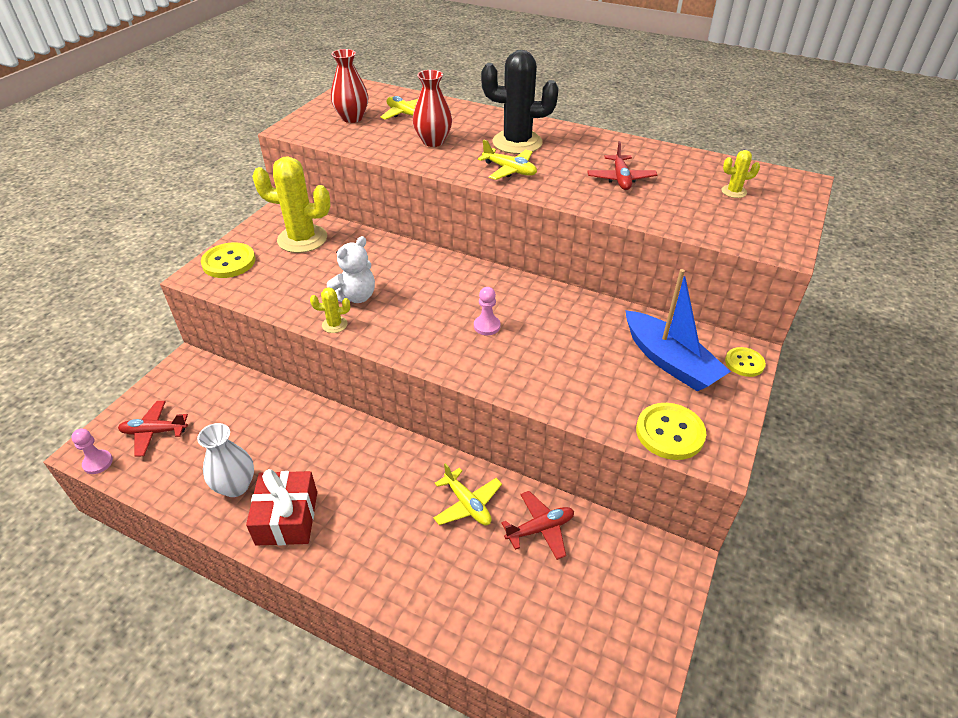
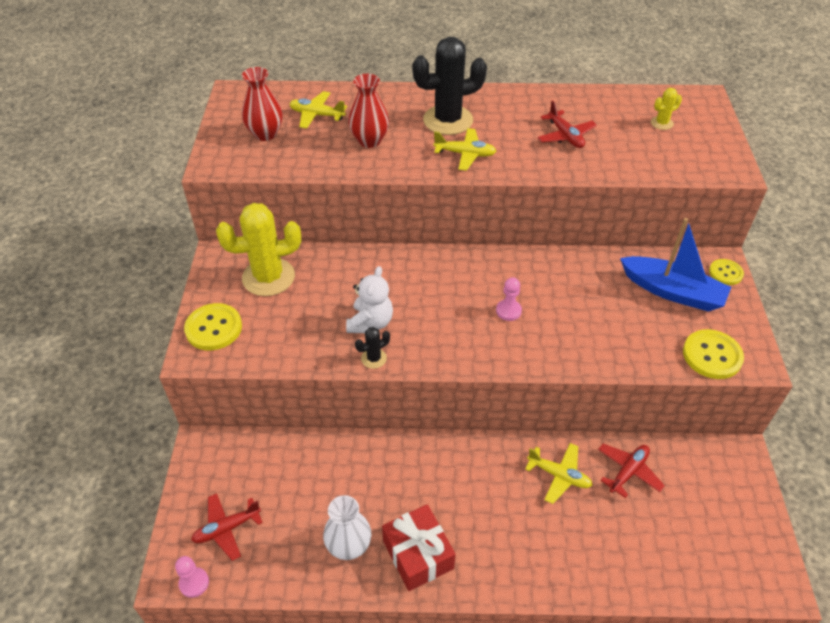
camera: 25 degrees left, 5 degrees up
yellow cactus [310,287,350,333] -> black cactus [355,327,390,369]

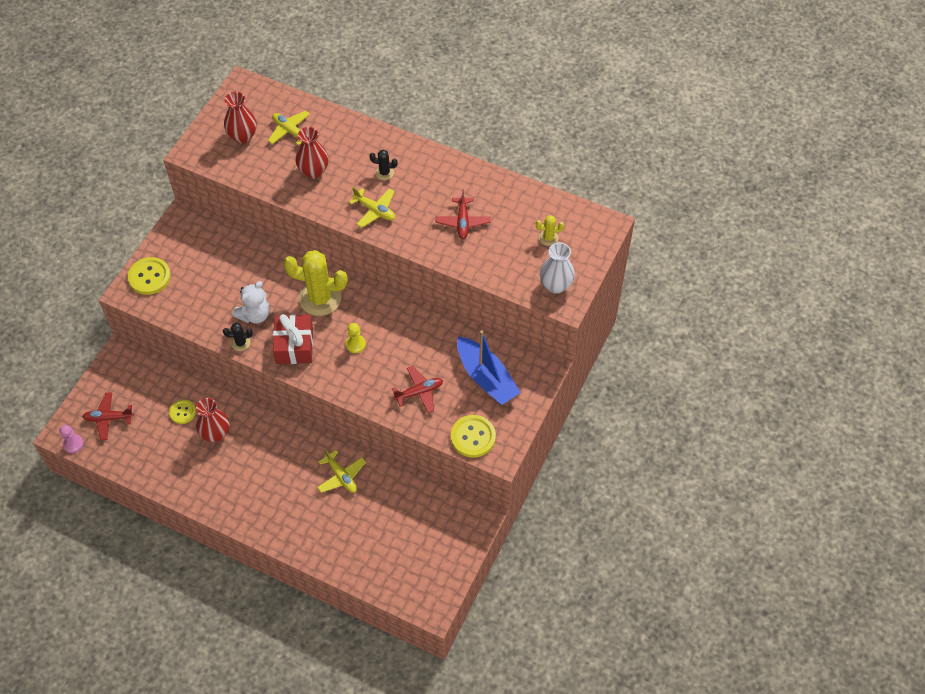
camera: 25 degrees right, 10 degrees up
yellow cactus [216,203,301,296] -> yellow cactus moved to [283,250,347,316]
white vase [323,495,372,560] -> white vase moved to [540,242,575,294]
red gift [382,504,455,591] -> red gift moved to [273,314,313,364]
black cactus [412,37,487,135] -> black cactus [370,150,398,180], size x0.45
pink pawn [496,277,522,321] -> yellow pawn [346,323,366,353]
red plane [598,444,665,498] -> red plane moved to [392,366,443,413]
yellow button [709,259,744,285] -> yellow button moved to [169,400,196,424]
none -> red vase [196,398,230,442]

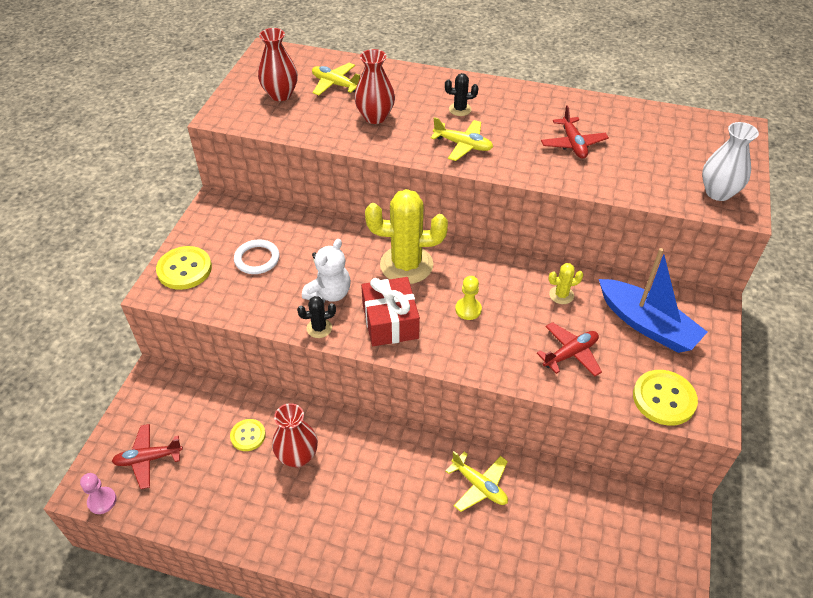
camera: 10 degrees left, 10 degrees down
yellow cactus [536,215,564,246] -> yellow cactus moved to [548,263,584,304]
none -> white ring [234,239,280,274]

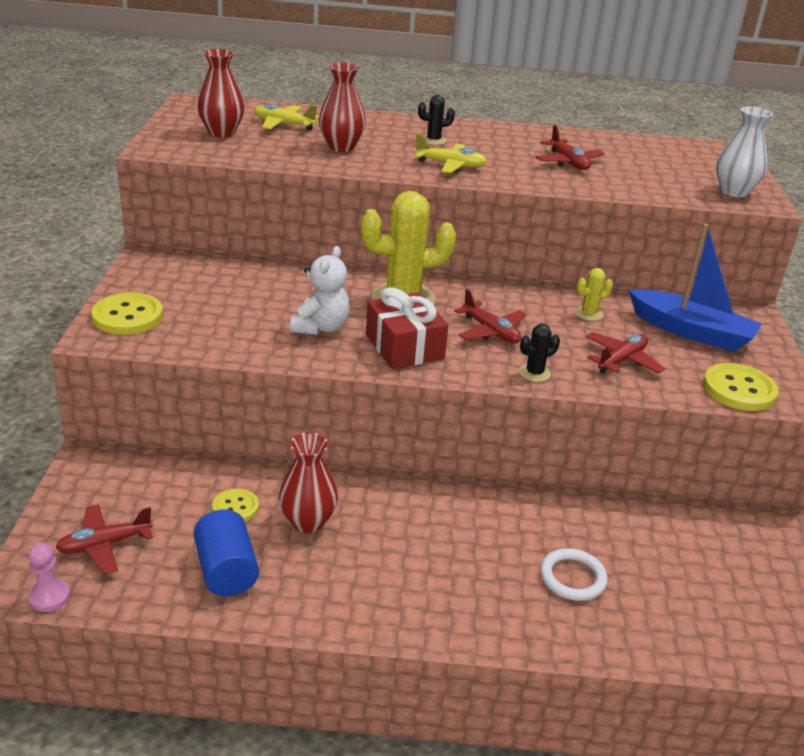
camera: 15 degrees left, 15 degrees down
white ring [234,239,280,274] -> white ring moved to [540,548,608,601]
black cactus [297,296,336,338] -> black cactus moved to [519,324,560,382]
yellow plane [445,451,508,512] -> none
yellow pawn [455,276,482,320] -> red plane [454,289,527,343]
none -> blue cylinder [194,509,259,596]

